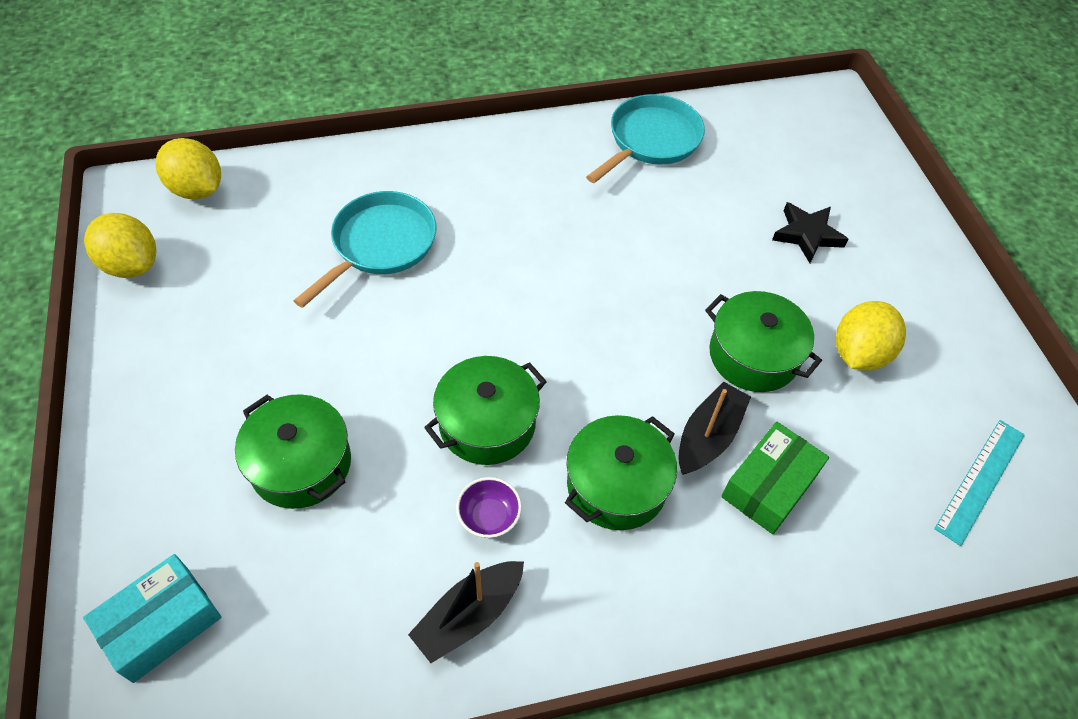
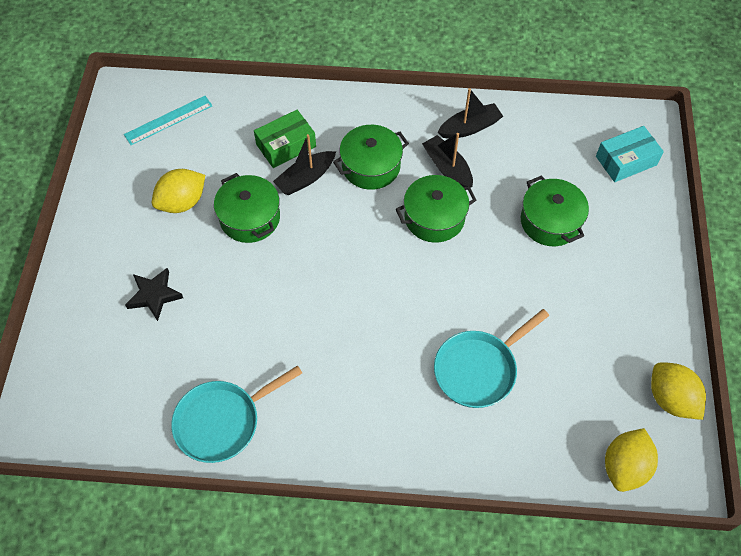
camera: 160 degrees left, 5 degrees up
yellow lemon [155,138,221,200] -> yellow lemon turned 60 degrees clockwise [605,428,658,492]
purple bowl [456,477,522,538] -> black boat [422,133,473,188]

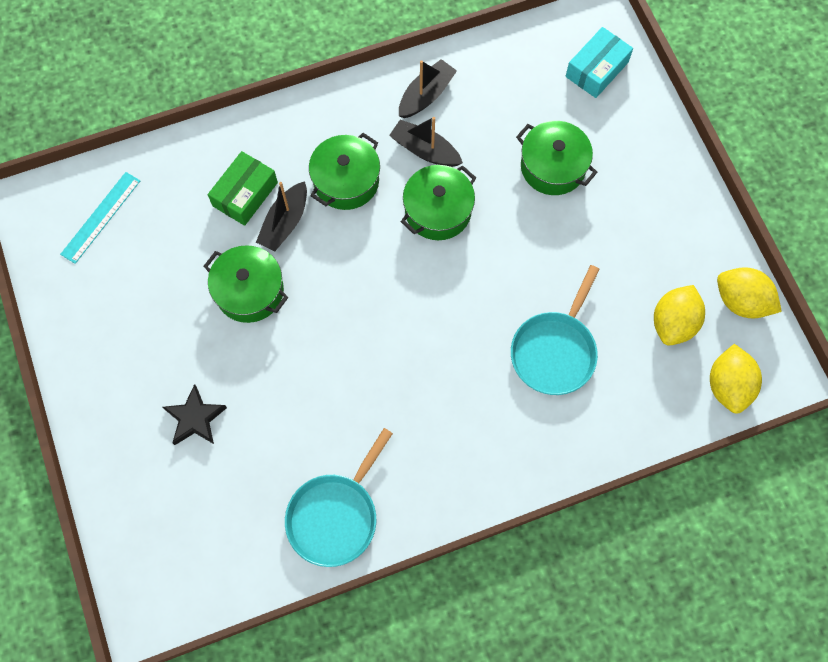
camera: 25 degrees left, 10 degrees up
yellow lemon [152,169,205,213] -> yellow lemon moved to [654,285,705,345]

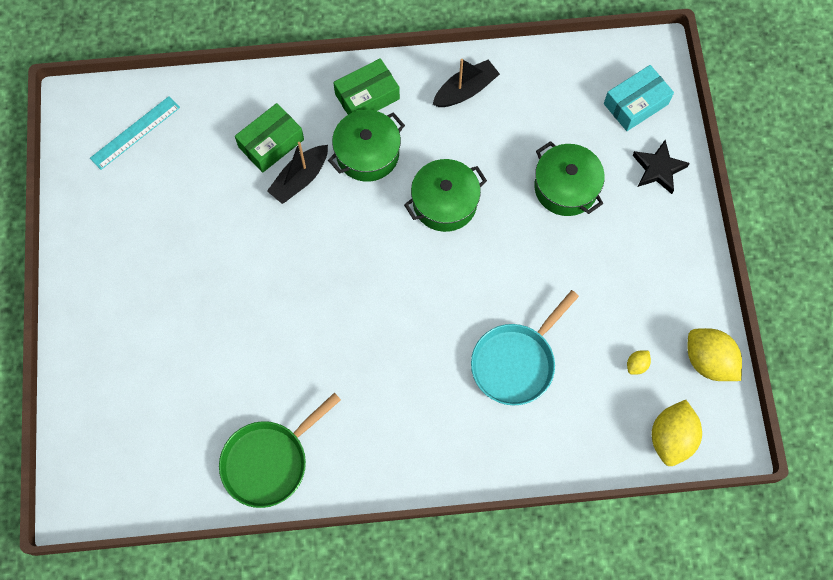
camera: 15 degrees right, 0 degrees up
black star [163,384,227,445] -> black star moved to [632,140,690,194]
green pot [204,245,288,323] -> none
turquoise pan [285,428,393,567] -> green pan [219,393,341,508]
black boat [389,117,463,167] -> none
yellow lemon [654,285,705,345] -> yellow lemon [627,350,651,375], size x0.46
none -> green box [333,58,400,115]

